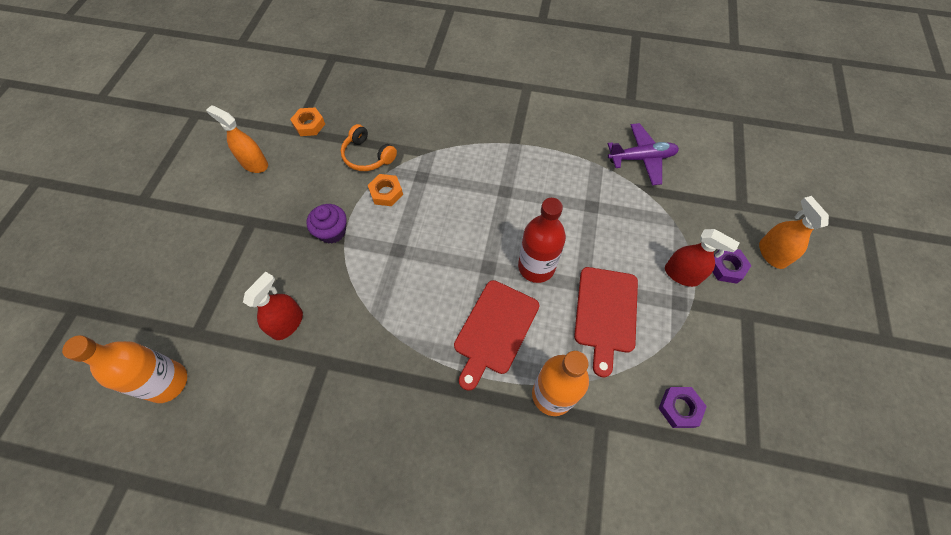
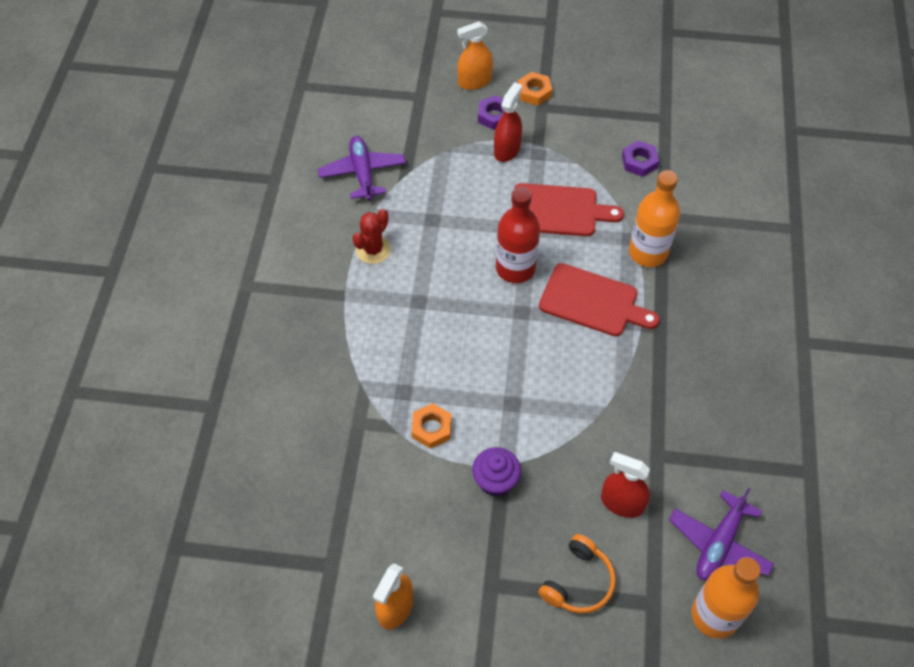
camera: 95 degrees left, 5 degrees down
orange nut [290,107,325,136] -> orange nut moved to [518,72,553,106]
orange headphones [341,124,397,171] -> orange headphones moved to [538,534,616,614]
none -> red cactus [352,209,391,264]
none -> purple plane [669,488,774,580]

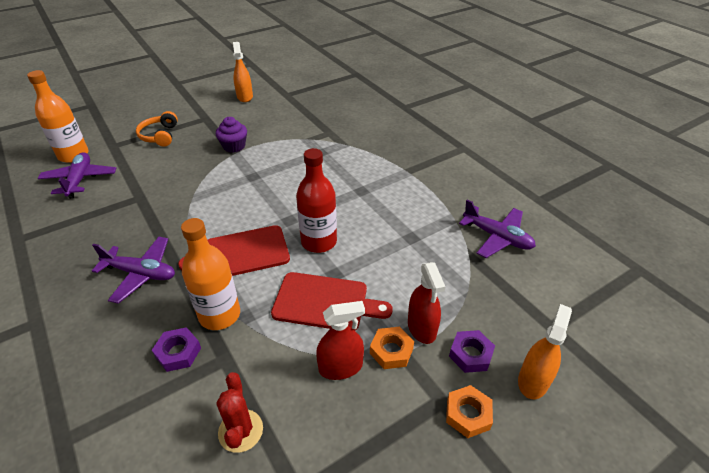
camera: 140 degrees right, 15 degrees down
red cactus [352,209,391,264] -> red cactus moved to [216,372,263,453]
orange nut [412,403,451,449] -> orange nut moved to [370,327,414,369]
red cutting board [514,183,624,236] -> red cutting board turned 135 degrees counterclockwise [271,272,393,331]
red spray bottle [601,452,650,518] -> red spray bottle moved to [316,301,365,380]
purple nut [622,141,659,177] -> purple nut moved to [152,327,201,372]
none -> purple plane [92,237,175,304]

